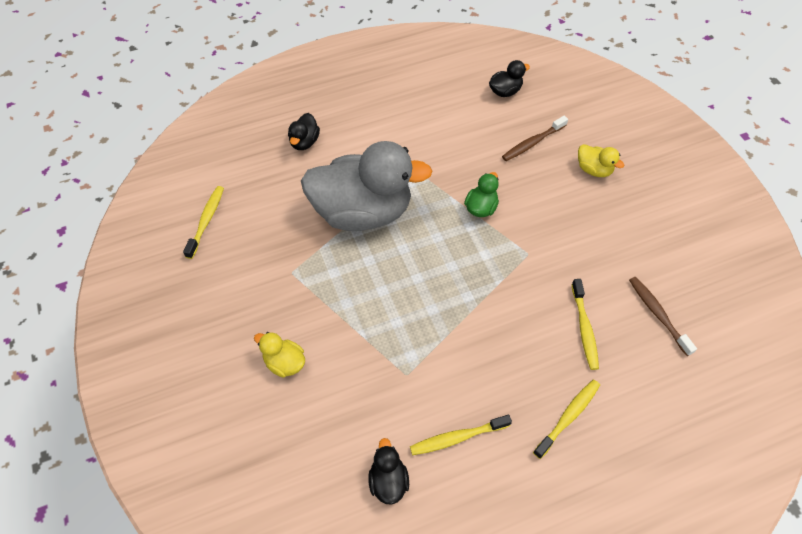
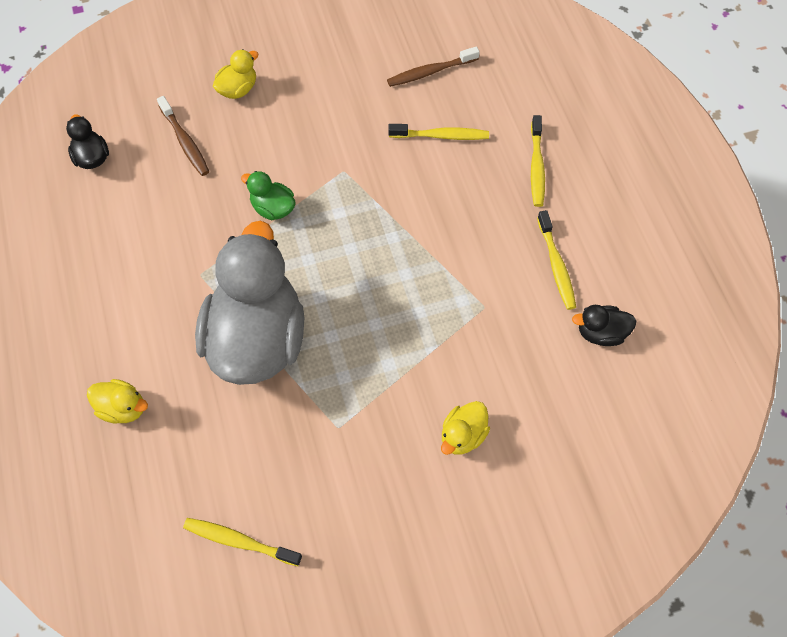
camera: 85 degrees left, 5 degrees up
black duck [288,113,320,150] -> yellow duck [87,379,148,424]
yellow toothbrush [533,380,600,459] -> yellow toothbrush turned 135 degrees counterclockwise [531,115,545,207]

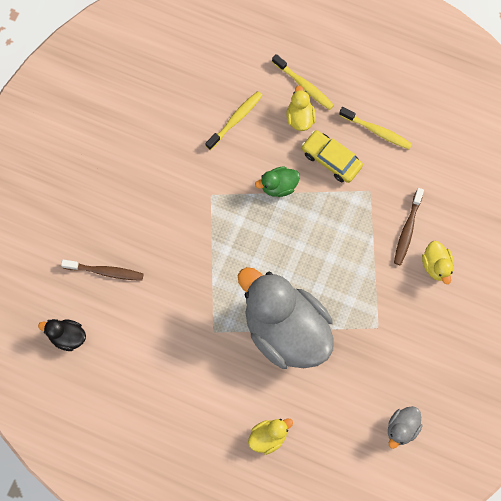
camera: 50 degrees left, 10 degrees up
yellow toothbrush [183,518,302,566] -> grey duck [388,406,422,449]
yellow duck [213,49,259,99] -> yellow duck moved to [286,86,316,131]
green duck [241,171,296,220] -> green duck moved to [255,166,300,197]
brown toothbrush [387,47,480,87] -> brown toothbrush moved to [394,188,424,265]
black duck [572,305,636,346] -> none
none -> yellow car [302,130,363,183]

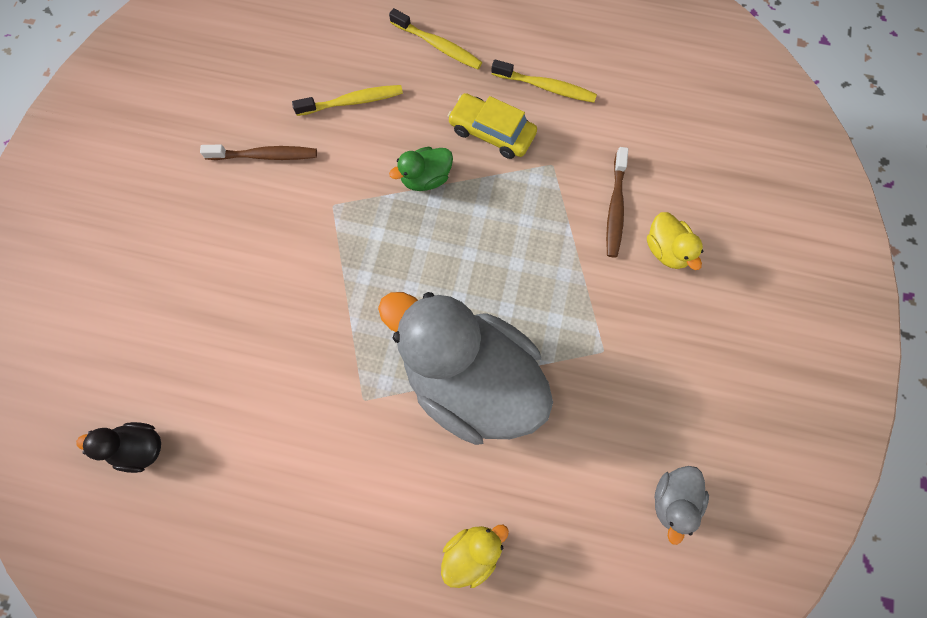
camera: 10 degrees left, 0 degrees up
brown toothbrush [61,260,144,281] -> brown toothbrush moved to [200,145,317,160]
yellow toothbrush [205,91,263,150] -> yellow toothbrush turned 45 degrees clockwise [292,85,403,116]
yellow duck [286,86,316,131] -> none

